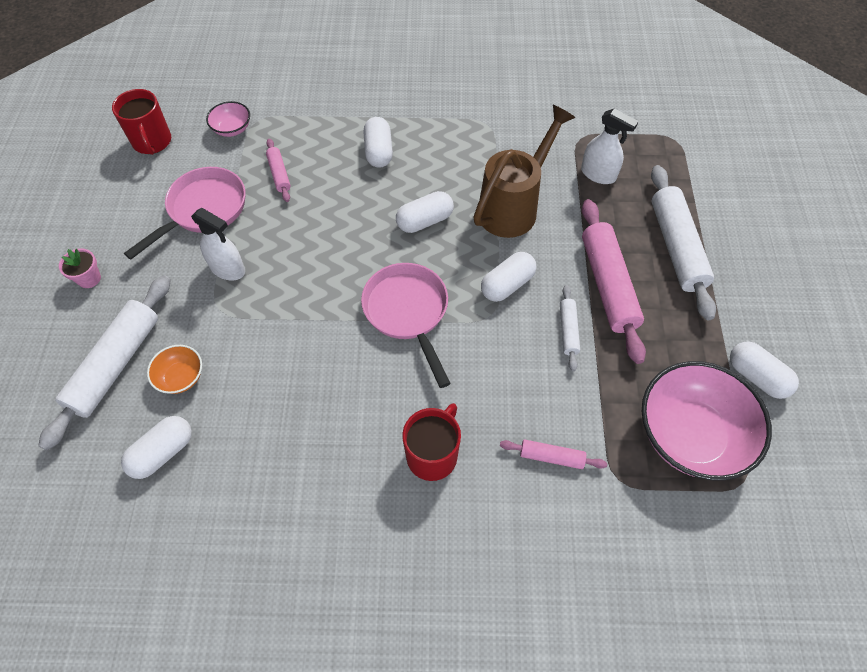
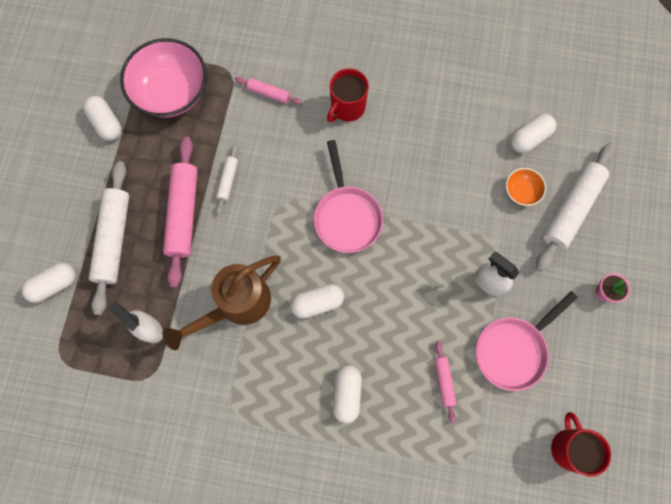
camera: 170 degrees left, 15 degrees up
pink bowl [206,101,250,137] -> none
white capsule [481,252,536,302] -> white capsule moved to [21,263,76,303]

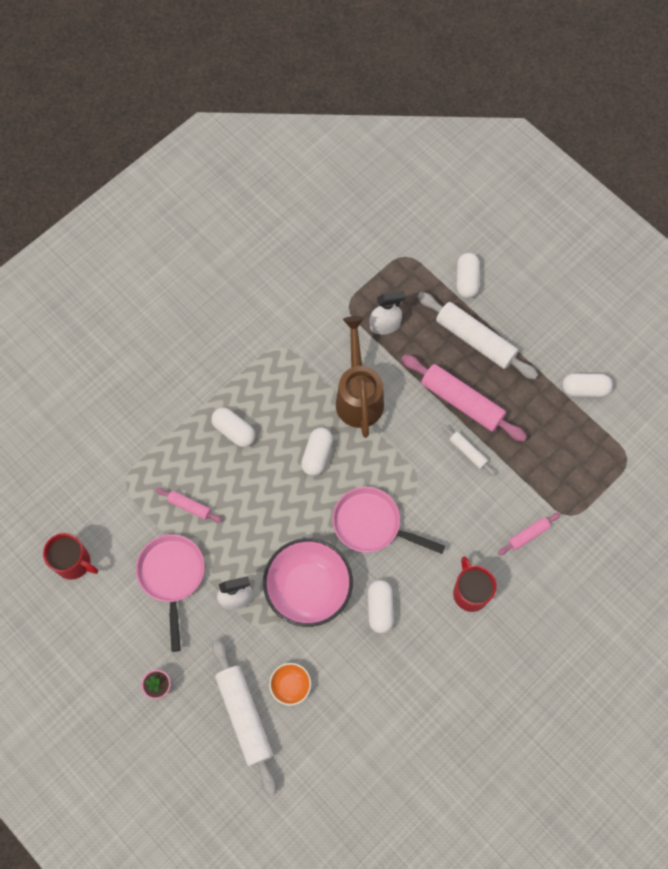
camera: 125 degrees right, 5 degrees down
pink bowl [120,38,207,118] -> pink bowl moved to [263,538,353,627]
white capsule [511,114,556,153] -> white capsule moved to [368,580,394,633]

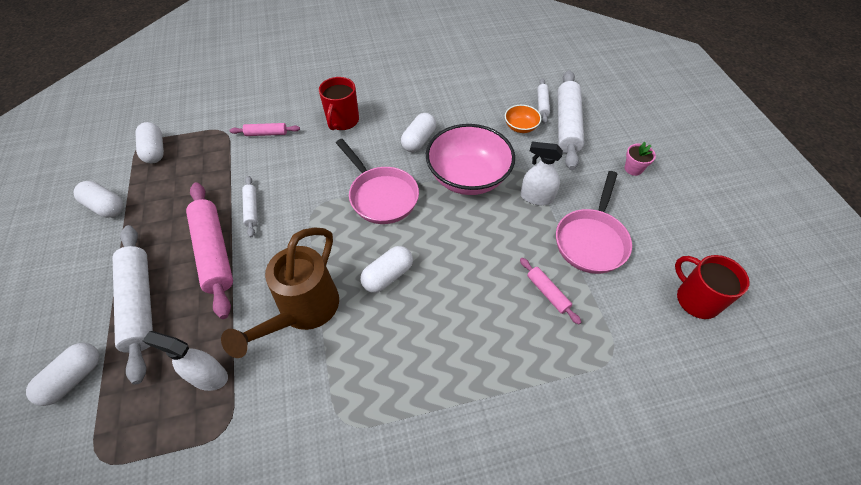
camera: 150 degrees left, 15 degrees down
white capsule [211,408,255,447] -> white capsule moved to [136,122,164,163]
none -> white rolling pin [537,78,550,124]

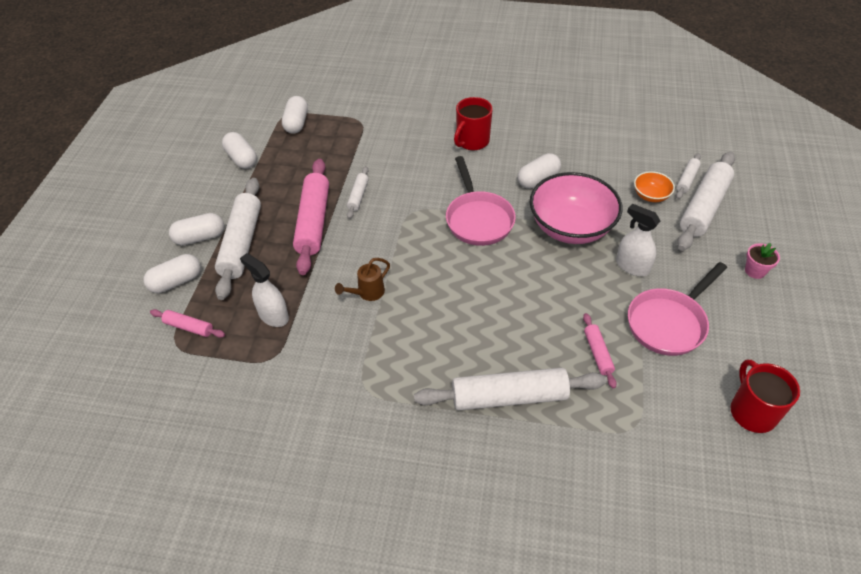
camera: 25 degrees right, 5 degrees down
brown watering can [221,227,339,358] -> brown watering can [335,258,390,301], size x0.47
pink rolling pin [230,123,300,136] -> pink rolling pin moved to [150,309,225,338]
white capsule [360,246,413,293] -> white capsule moved to [169,213,224,245]
none -> white rolling pin [414,368,607,411]

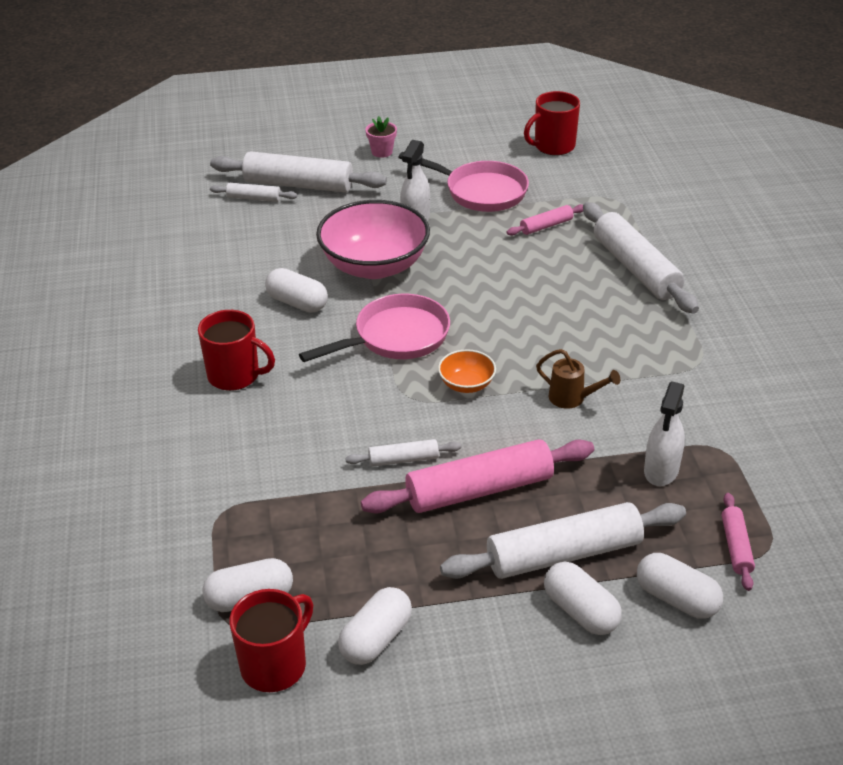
camera: 110 degrees left, 10 degrees down
orange bowl [634,171,675,202] -> orange bowl moved to [438,349,496,393]
none -> red mug [230,589,313,692]

